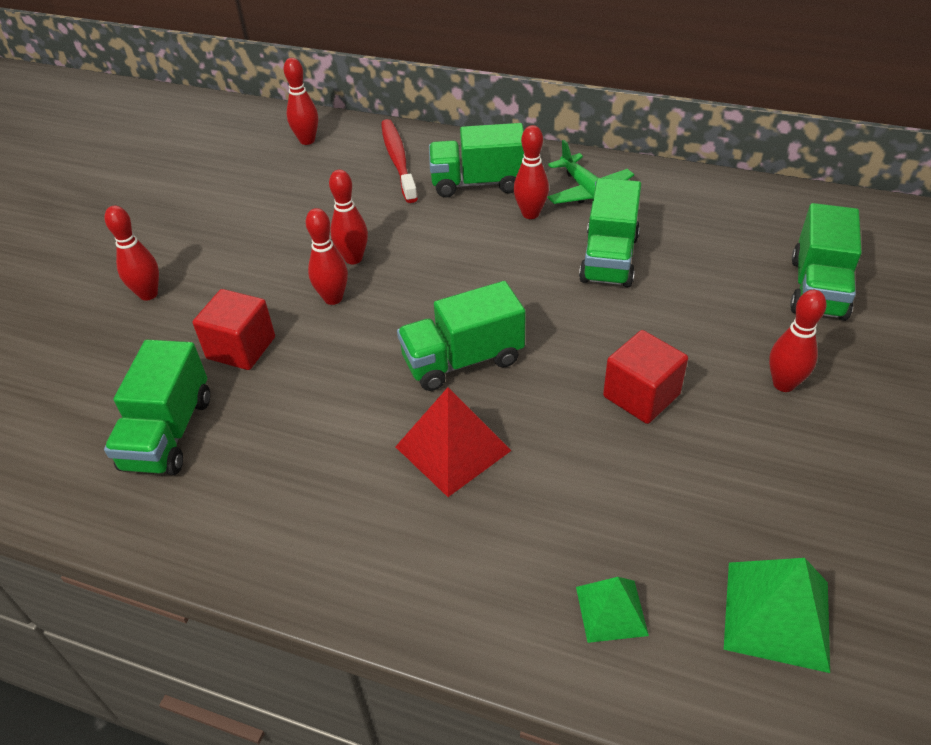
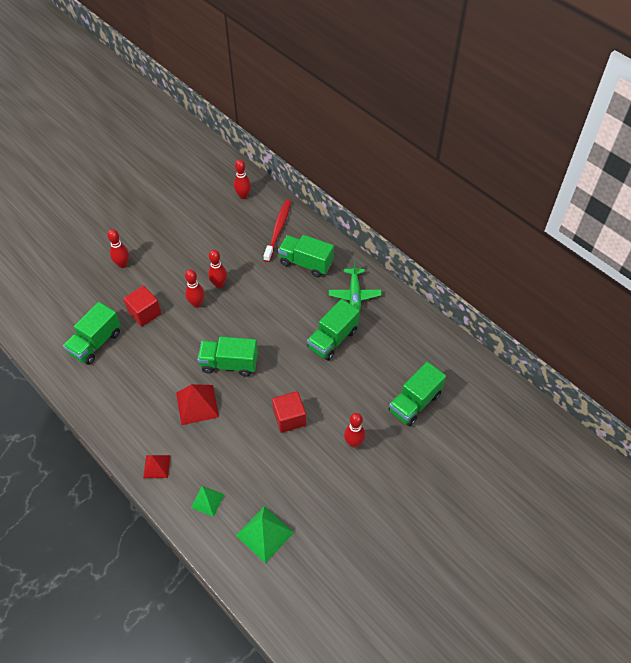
camera: 25 degrees right, 10 degrees up
red bowling pin [514,125,549,219] -> none
none -> red pyramid [143,455,170,478]

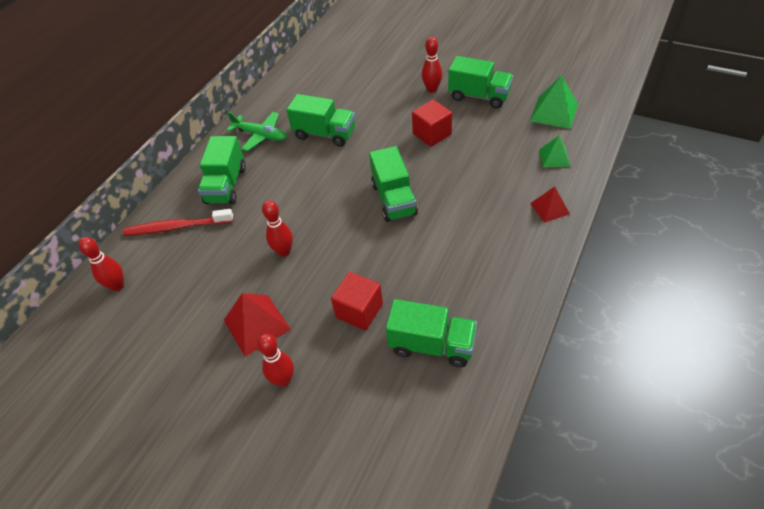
camera: 105 degrees left, 5 degrees down
red pyramid [176,384,219,425] -> red pyramid moved to [224,293,291,356]
red bowling pin [185,269,205,308] -> none
green plane [329,261,382,311] -> green plane turned 45 degrees clockwise [227,112,287,151]
green truck [389,362,446,426] -> green truck moved to [448,56,513,108]

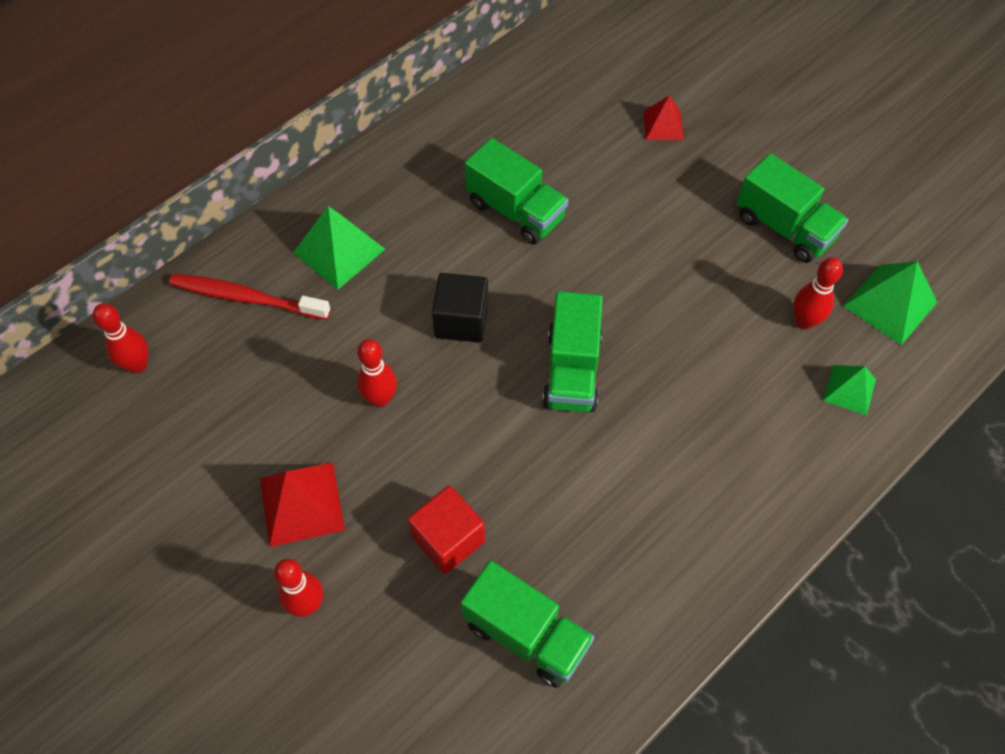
camera: 15 degrees right, 10 degrees up
green truck [198,136,246,204] -> green pyramid [293,206,385,289]
green plane [227,112,287,151] -> none
red cube [412,100,452,147] -> none
red bowling pin [422,37,442,93] -> red bowling pin moved to [793,257,843,329]
red pyramid [530,187,570,223] -> red pyramid moved to [643,95,684,140]
none -> black cube [432,273,488,343]

